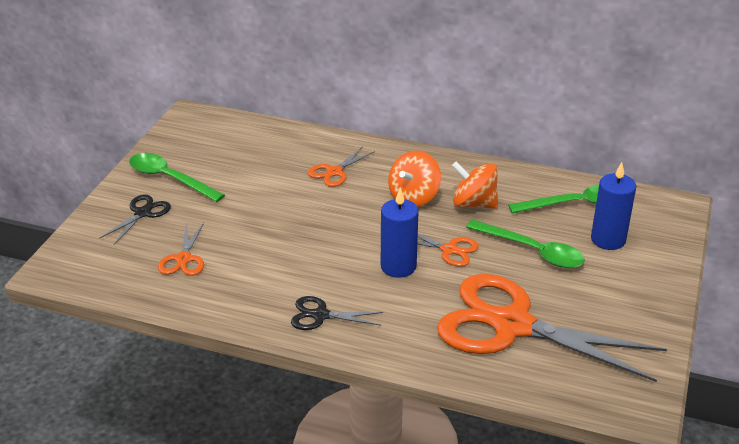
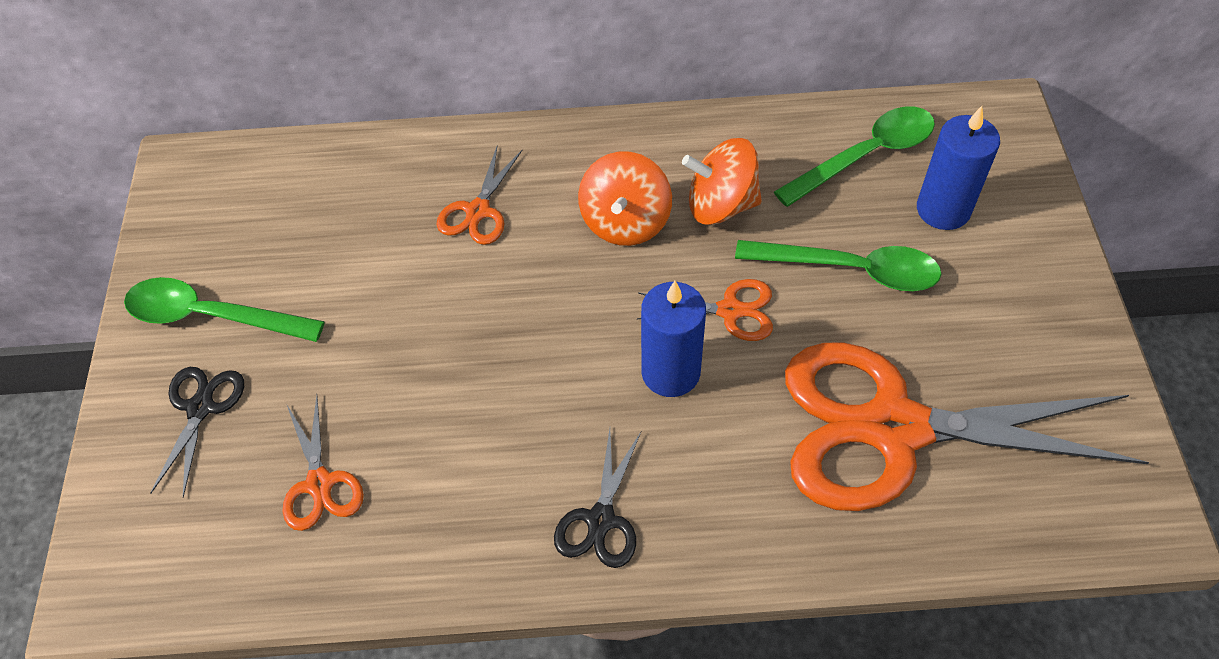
camera: 20 degrees left, 20 degrees up
black scissors [291,296,383,330] -> black scissors turned 60 degrees counterclockwise [554,429,641,568]

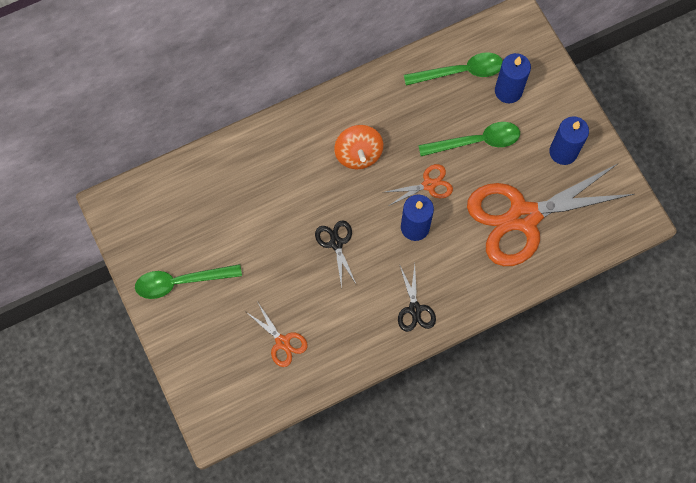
camera: 25 degrees left, 15 degrees up
black scissors [151,367,244,497] -> black scissors moved to [315,220,356,288]
orange scissors [437,145,522,245] -> none
orange spinning top [682,138,762,225] -> none
green spoon [774,106,935,207] -> green spoon turned 45 degrees clockwise [404,52,503,85]
none -> blue candle [550,116,589,165]

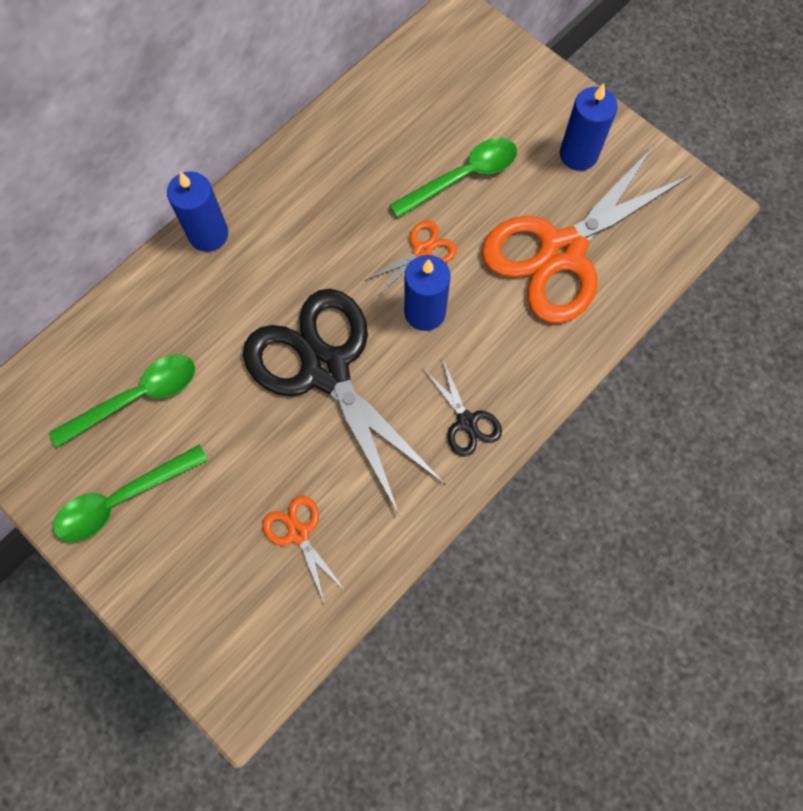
camera: 20 degrees left, 0 degrees up
orange scissors [246,303,308,367] -> orange scissors turned 150 degrees counterclockwise [262,495,345,604]
black scissors [315,220,356,288] -> black scissors [243,289,445,515], size x2.38
orange spinning top [334,125,383,169] -> none
green spoon [404,52,503,85] -> green spoon moved to [49,355,195,448]
blue candle [495,53,531,103] -> blue candle moved to [167,171,228,252]

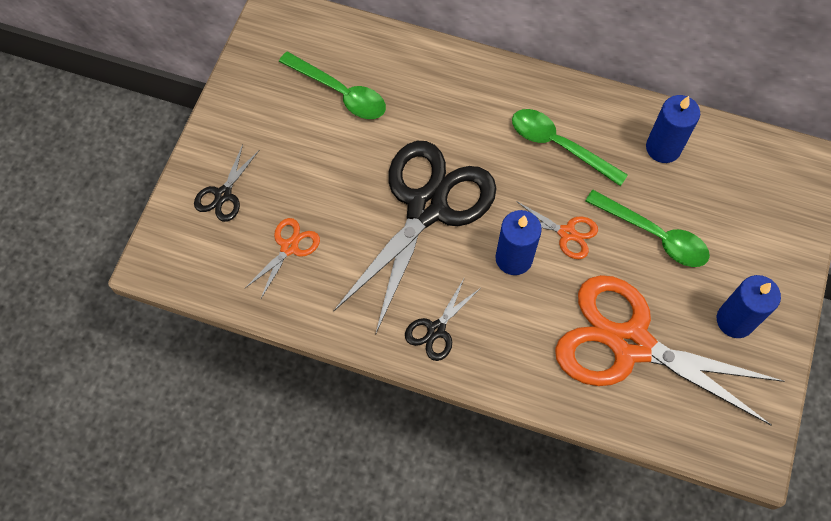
camera: 65 degrees right, 5 degrees down
green spoon [53,444,208,542] -> green spoon moved to [512,109,628,186]
blue candle [167,171,228,252] -> blue candle moved to [646,95,700,163]
none -> black scissors [194,144,259,222]

